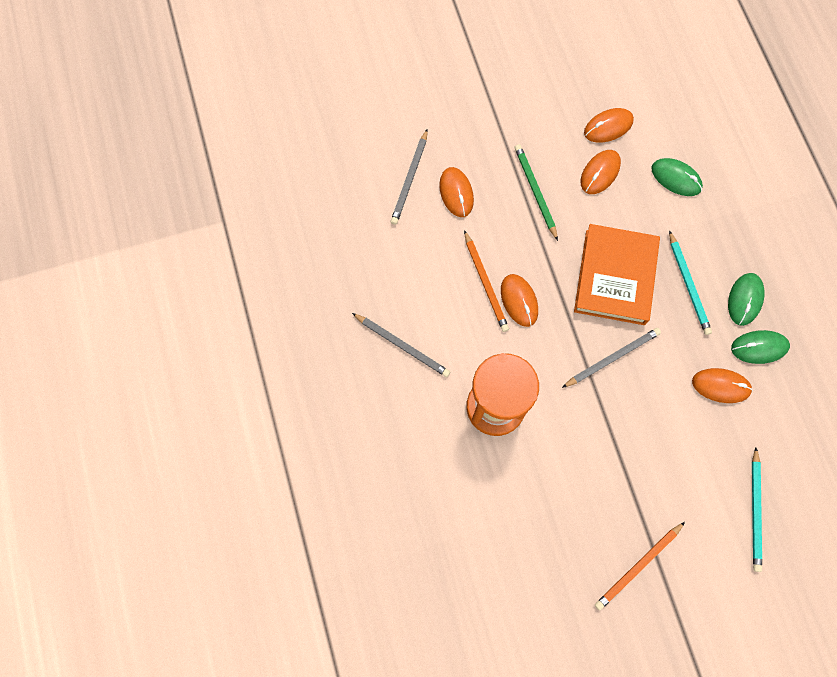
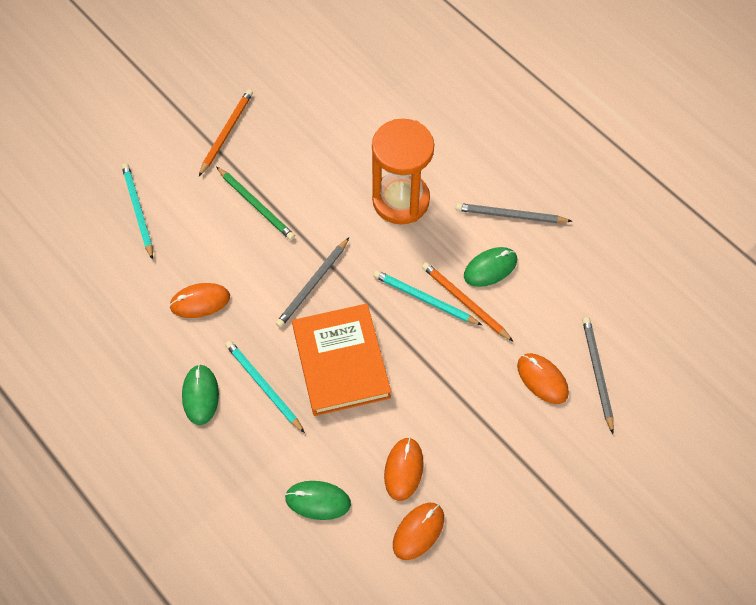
camera: 155 degrees right, 10 degrees down
orange mouse [501,274,538,327] -> turquoise pencil [373,270,482,325]
green pencil [514,144,558,241] -> green pencil moved to [216,167,295,240]
green mouse [731,330,790,364] -> green mouse moved to [464,247,517,287]

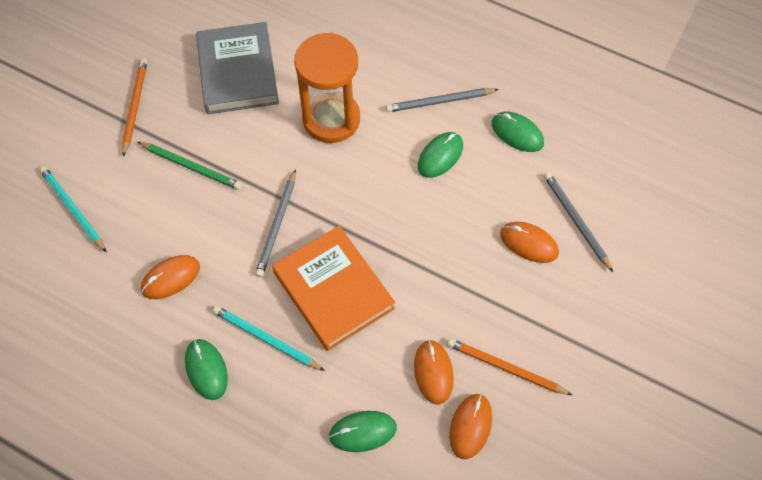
camera: 20 degrees left, 0 degrees up
turquoise pencil [373,270,482,325] -> none
orange pencil [422,262,514,342] -> orange pencil moved to [447,338,572,395]
none -> grey book [196,22,279,114]
none -> green mouse [492,112,544,152]

